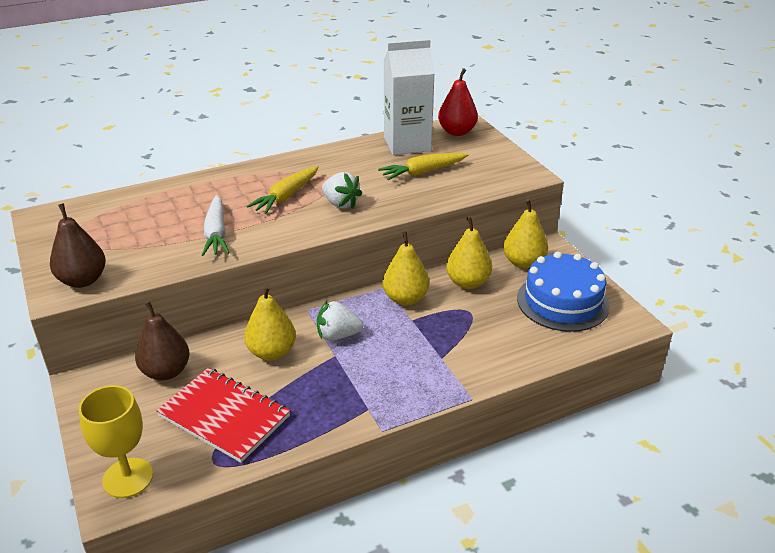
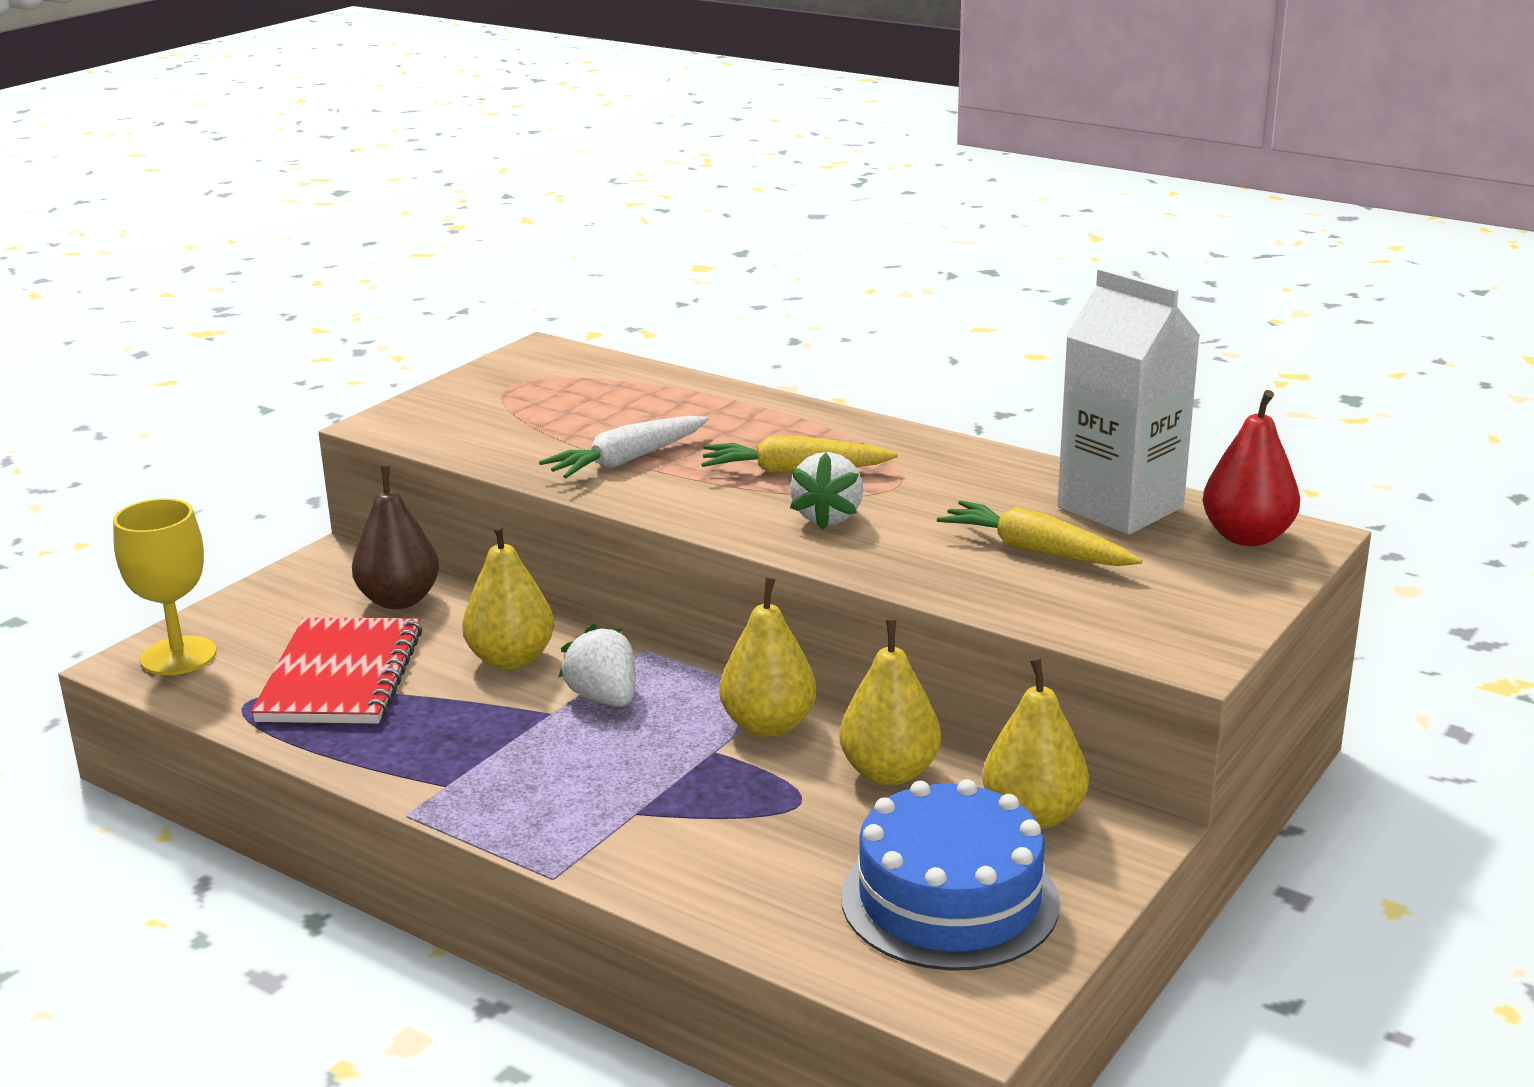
camera: 60 degrees right, 10 degrees down
brown pear [50,203,106,288] -> none

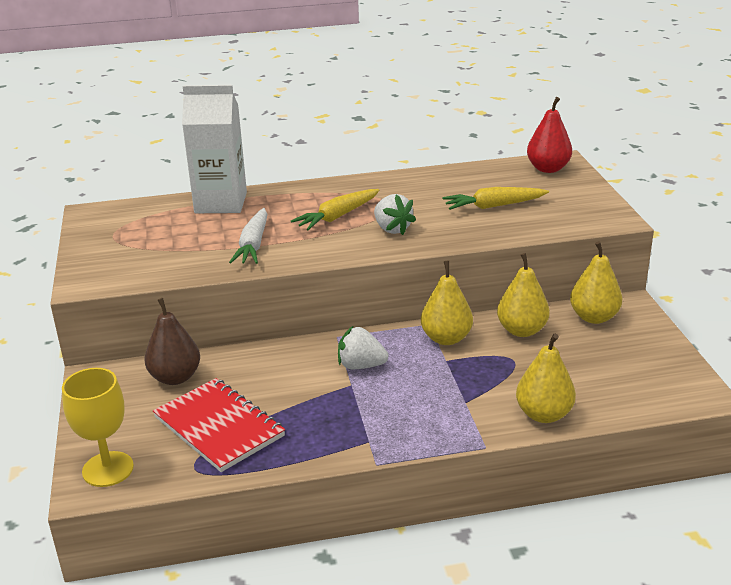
camera: 45 degrees left, 5 degrees up
yellow pear [462,523,554,670] -> yellow pear moved to [516,334,576,423]
blue cake [841,779,1060,971] -> none
white carton [1057,268,1200,535] -> white carton moved to [182,85,247,213]

